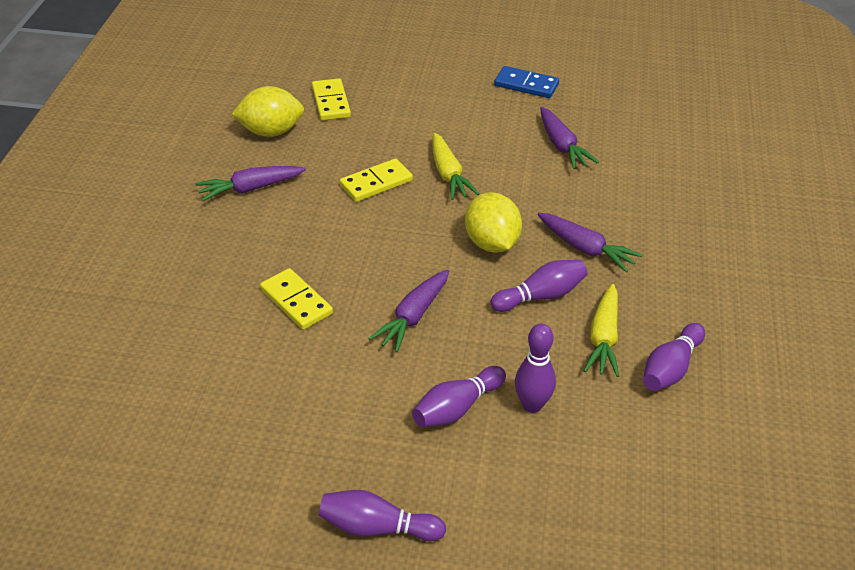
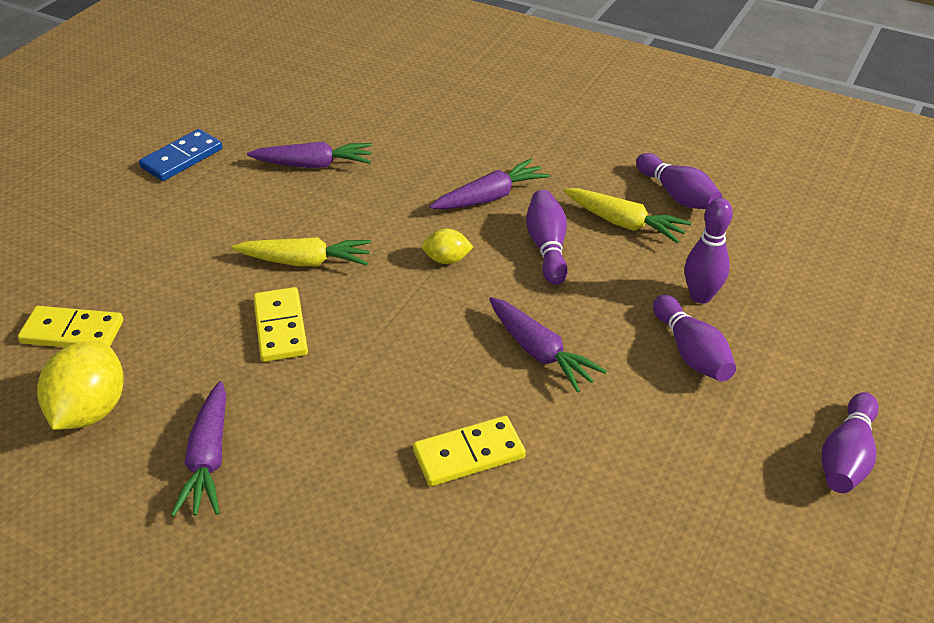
camera: 70 degrees left, 0 degrees up
yellow lemon [465,192,522,253] -> yellow lemon [422,229,473,264], size x0.54

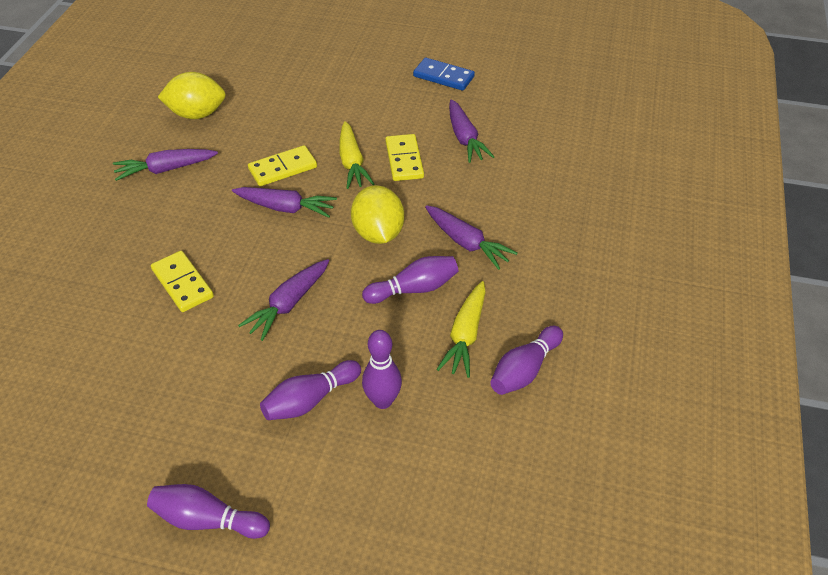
camera: 75 degrees right, 5 degrees up
yellow domino [18,306,123,347] -> yellow domino moved to [385,134,424,181]
yellow lemon [422,229,473,264] -> yellow lemon [351,185,404,244], size x1.86
none -> purple carrot [232,187,337,218]

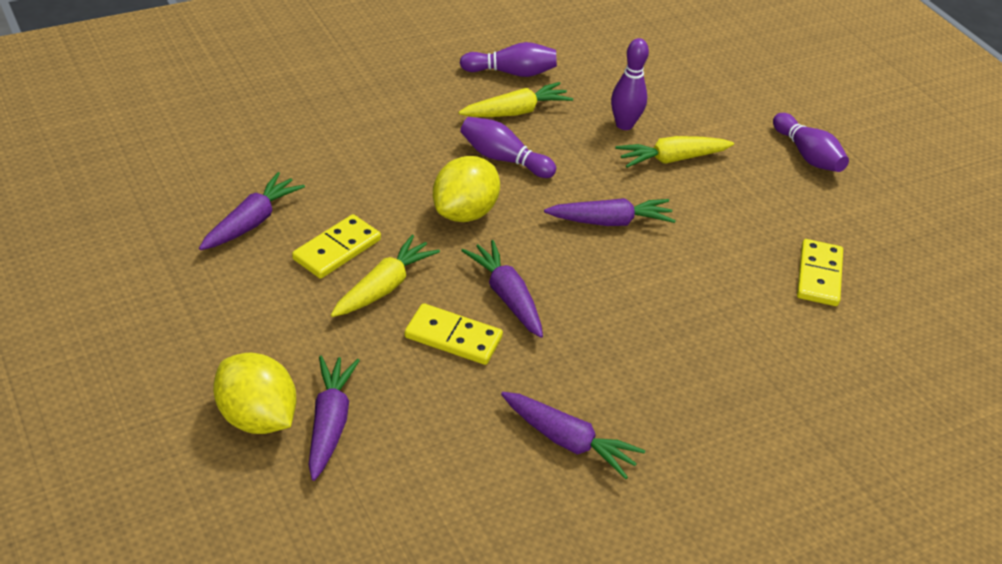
camera: 135 degrees left, 5 degrees down
yellow domino [151,251,214,312] -> yellow domino moved to [797,239,843,306]
yellow lemon [158,72,226,119] -> yellow lemon moved to [213,353,296,434]
purple bowling pin [260,360,361,420] -> yellow carrot [616,136,734,168]
blue domino [413,58,475,91] -> none
purple carrot [425,205,518,270] -> purple carrot moved to [308,356,360,481]

